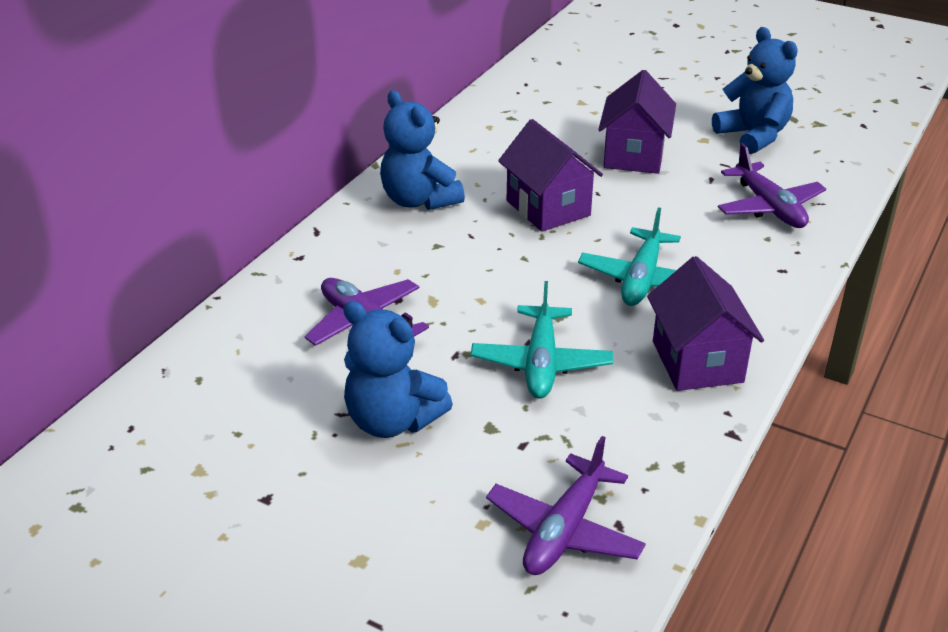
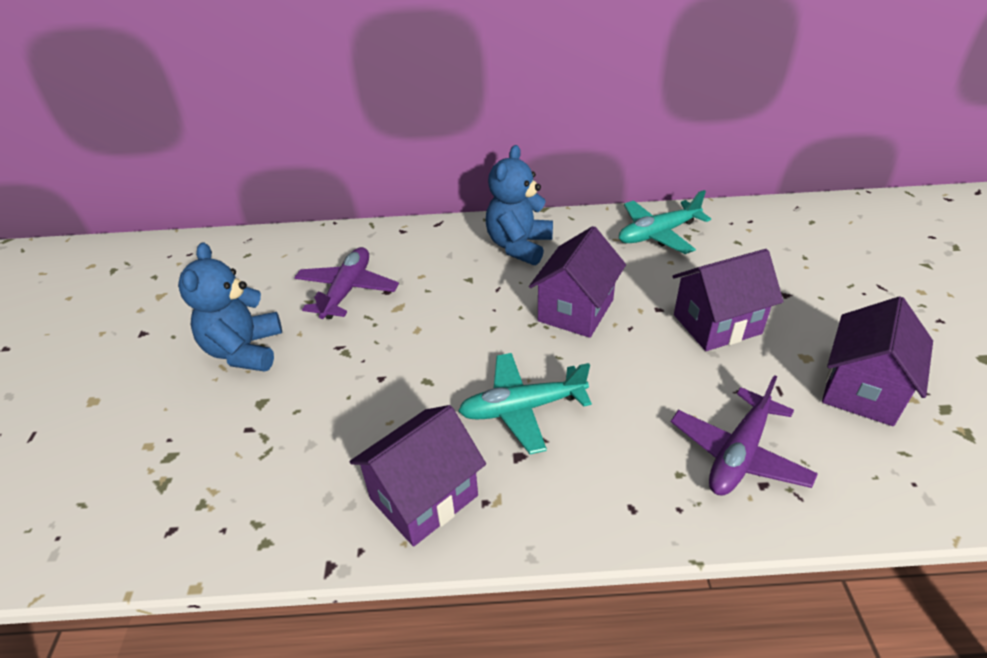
camera: 60 degrees right, 5 degrees up
turquoise plane [471,281,613,399] -> turquoise plane moved to [619,190,711,254]
purple plane [486,436,646,575] -> none
blue teddy bear [712,27,798,154] -> purple house [822,296,933,426]

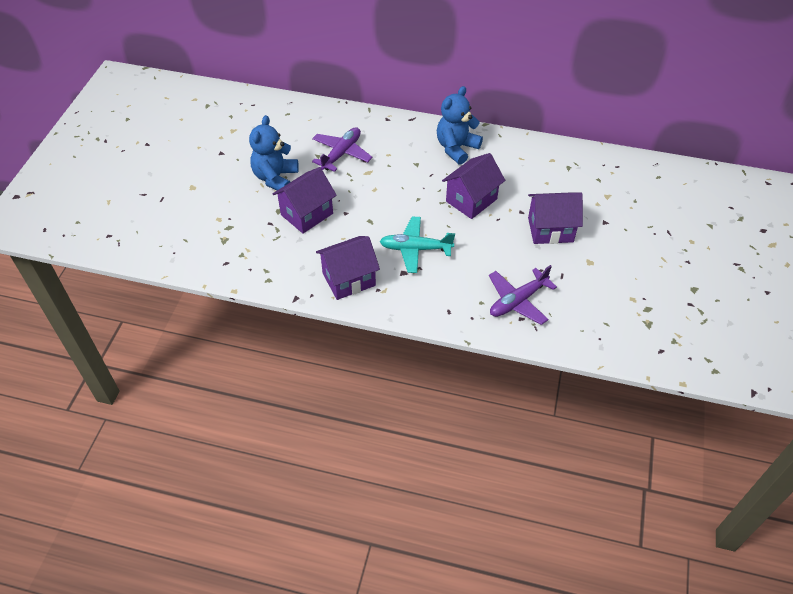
camera: 15 degrees right, 10 degrees up
turquoise plane [619,190,711,254] -> none
purple house [822,296,933,426] -> purple house moved to [273,167,337,234]

